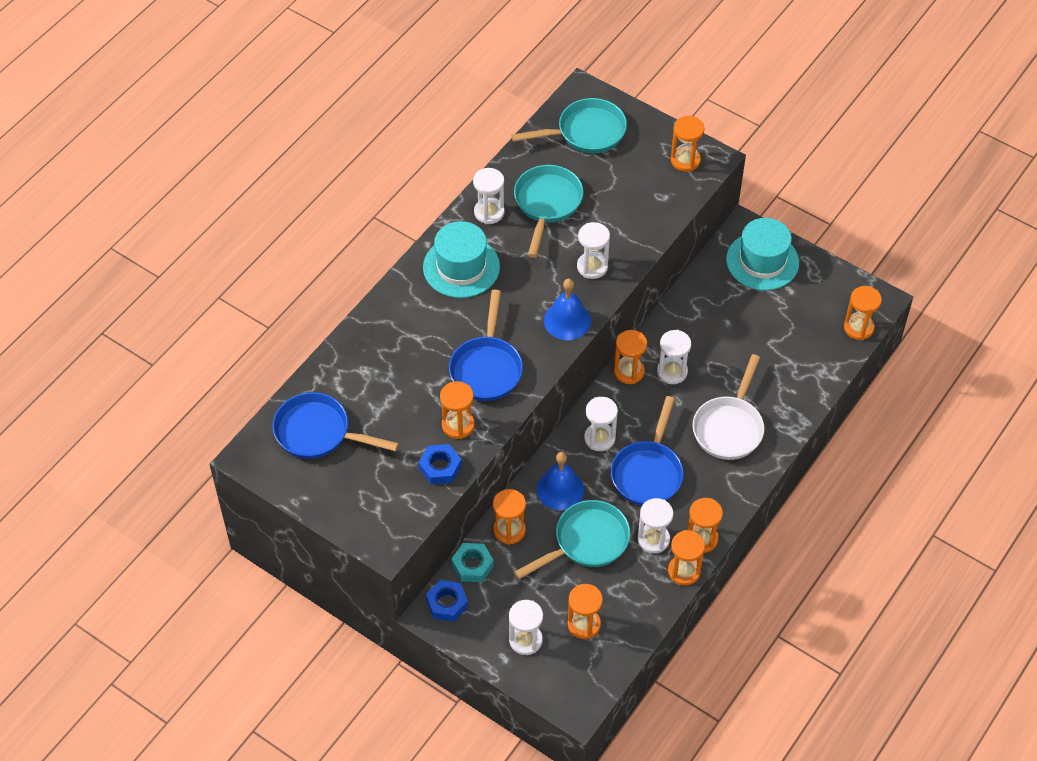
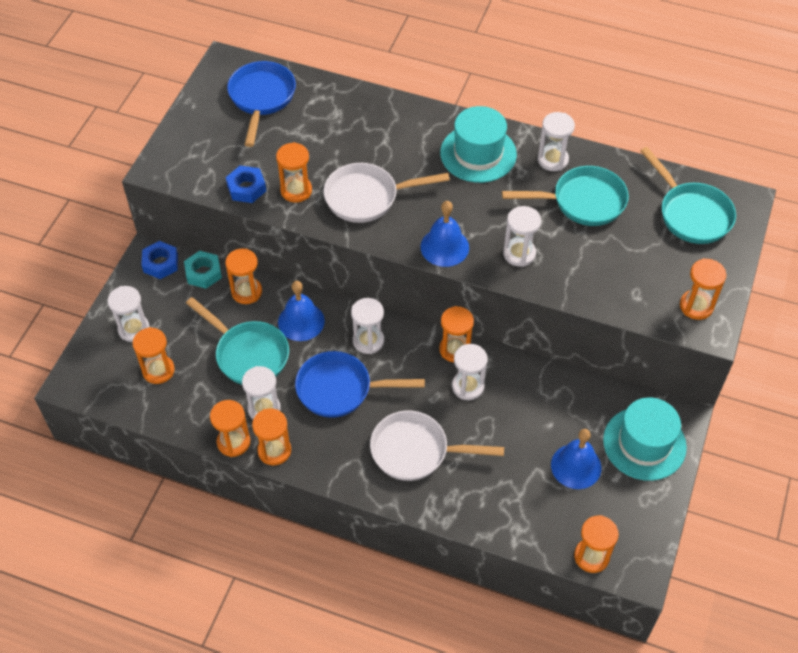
camera: 75 degrees right, 0 degrees up
blue pan [449,290,523,401] -> white pan [324,163,450,223]
none -> blue bell [551,429,601,489]

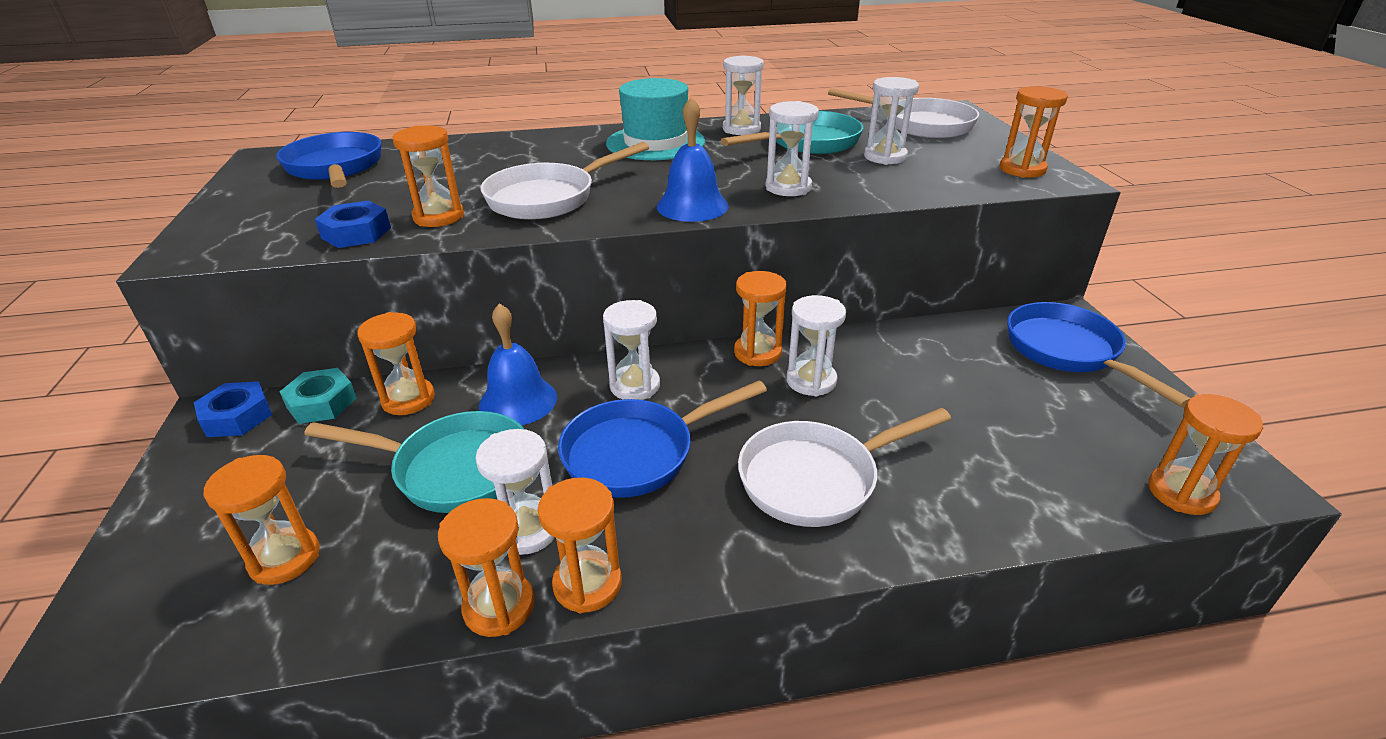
camera: 30 degrees left, 20 degrees down
white hourglass [108,286,150,342] -> white hourglass moved to [864,77,919,165]
blue bell [551,429,601,489] -> none
turquoise hat [603,397,687,481] -> blue pan [1007,302,1191,407]
turquoise pan [640,147,736,244] -> white pan [828,88,979,138]

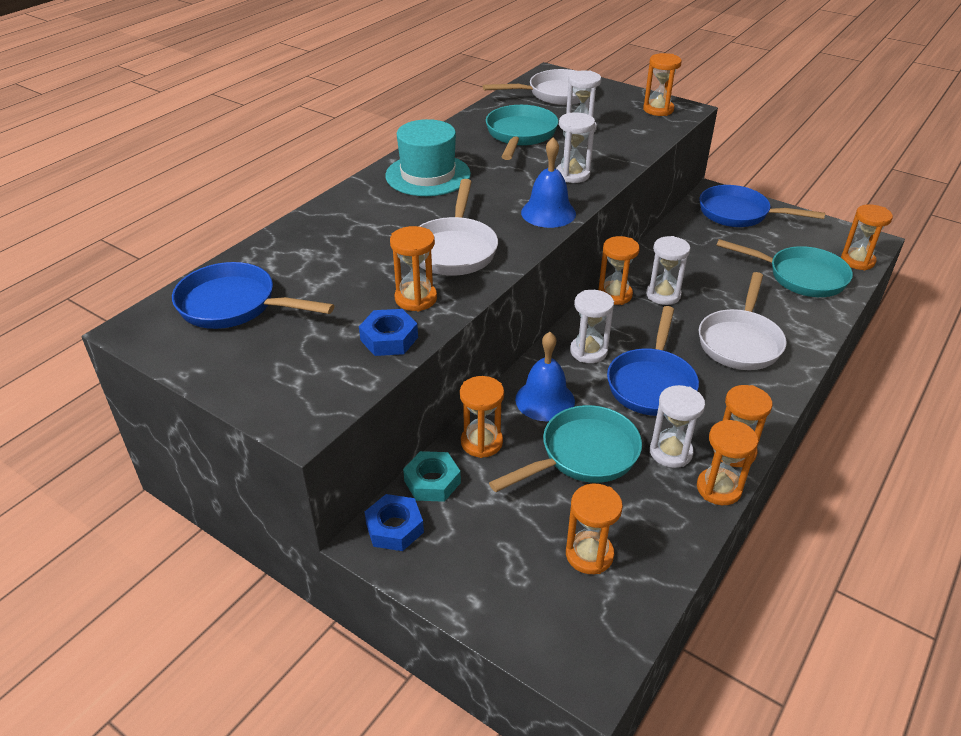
camera: 45 degrees left, 5 degrees up
white hourglass [722,55,764,135] -> none
none -> turquoise pan [716,239,853,297]

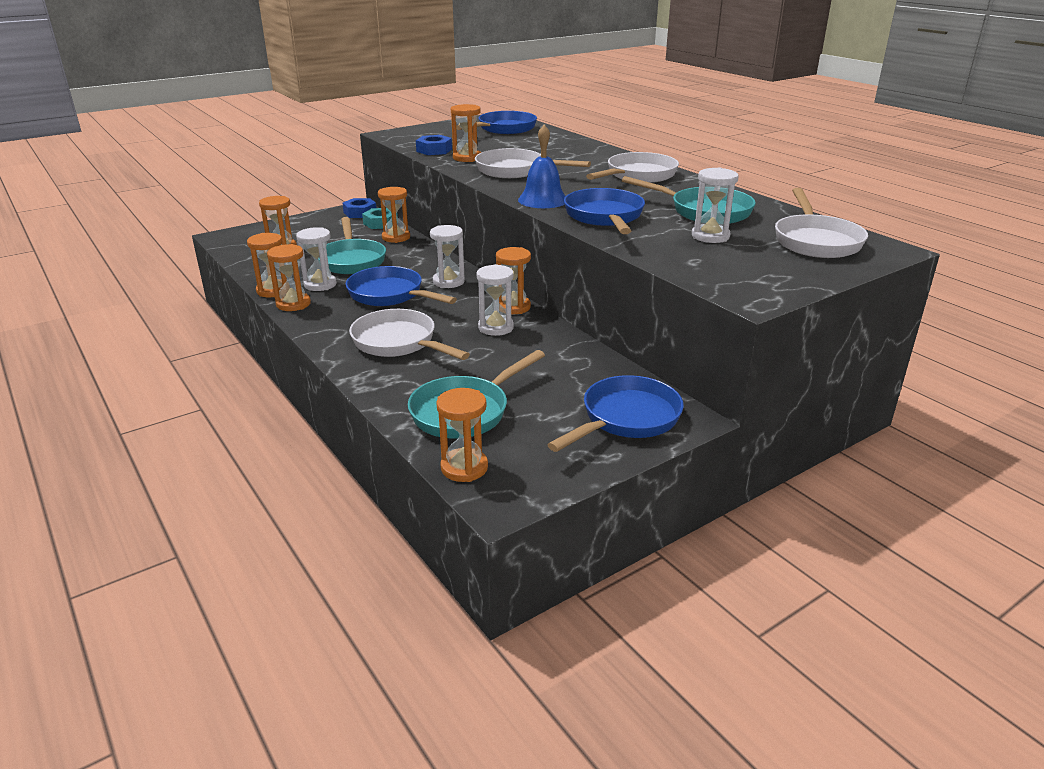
camera: 110 degrees right, 10 degrees down
turquoise hat [385,119,471,196] -> white pan [586,152,679,183]
blue bell [515,332,575,421] -> none
white hourglass [556,112,595,183] -> blue pan [564,188,645,234]
orange hourglass [643,53,682,116] -> none

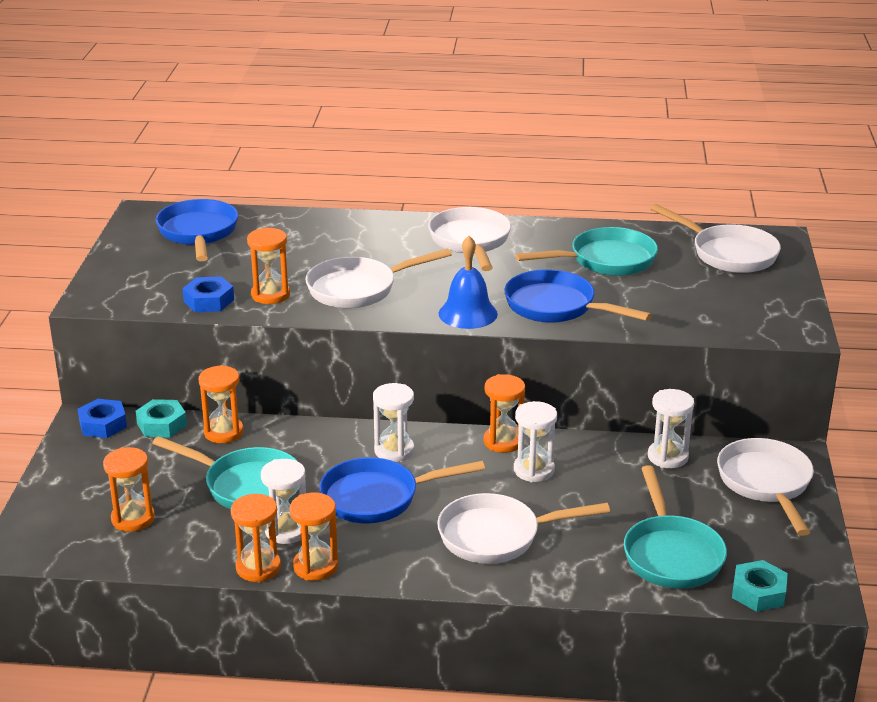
camera: 50 degrees left, 0 degrees up
orange hourglass [436,388,488,482] -> turquoise nut [732,560,788,612]
blue pan [547,375,684,452] -> white pan [717,438,814,536]
white hourglass [692,168,739,243] -> white hourglass moved to [648,389,694,468]

